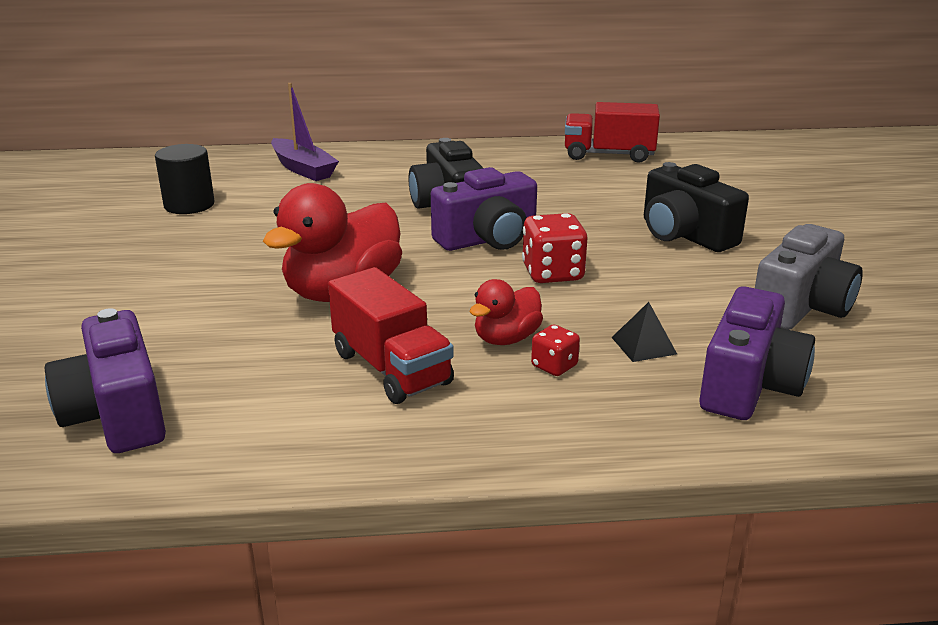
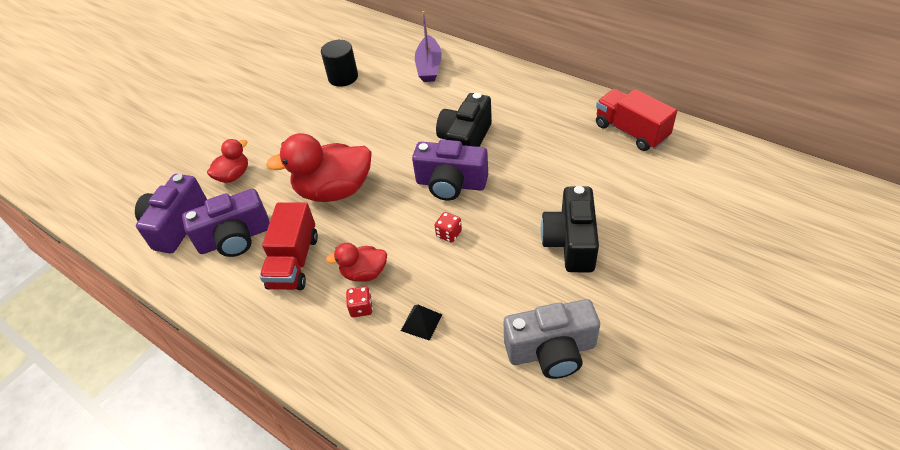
camera: 45 degrees right, 20 degrees up
red dice [522,213,587,283] -> red dice [434,212,462,243], size x0.57
purple camera [699,286,815,420] -> purple camera moved to [182,189,270,257]
none -> red duck [207,139,248,183]

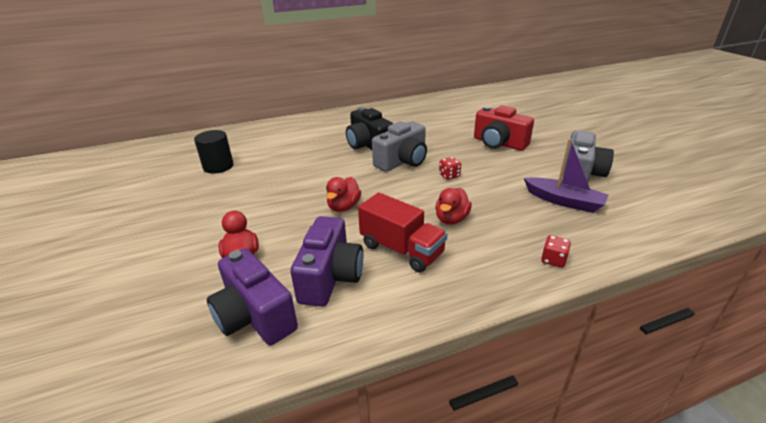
camera: 60 degrees left, 15 degrees down
red duck [266,133,372,202] -> red duck [326,177,361,212], size x0.53
red dice [346,286,373,317] -> red dice moved to [541,235,571,268]
black pyramid [401,305,442,341] -> none
purple camera [412,140,488,201] -> grey camera [372,122,427,172]
purple boat [415,11,442,82] -> purple boat moved to [524,139,609,213]
black camera [541,186,599,272] -> red camera [474,106,534,151]
red truck [596,89,677,151] -> none

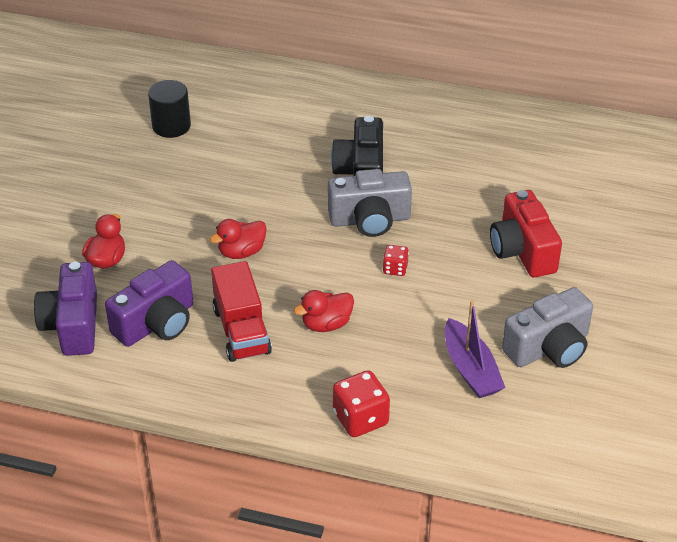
camera: 35 degrees right, 10 degrees up
red dice [541,235,571,268] -> red dice [333,370,390,437], size x1.77

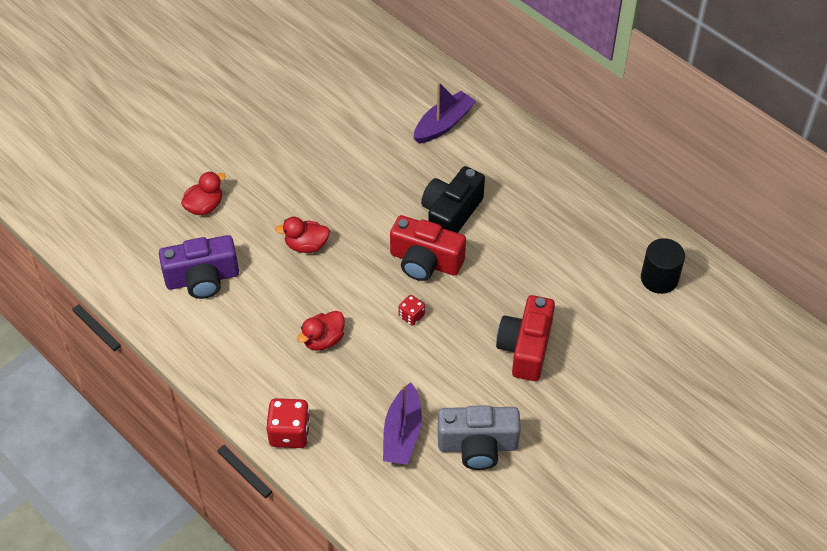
camera: 30 degrees right, 10 degrees up
purple camera [34,262,97,356] -> none
black cylinder [148,80,191,138] -> black cylinder moved to [641,238,685,294]
red truck [211,261,272,362] -> none
red duck [294,290,354,332] -> red duck turned 45 degrees counterclockwise [297,311,345,351]
grey camera [328,169,412,237] -> red camera [390,215,466,281]
none -> purple boat [414,82,476,144]

